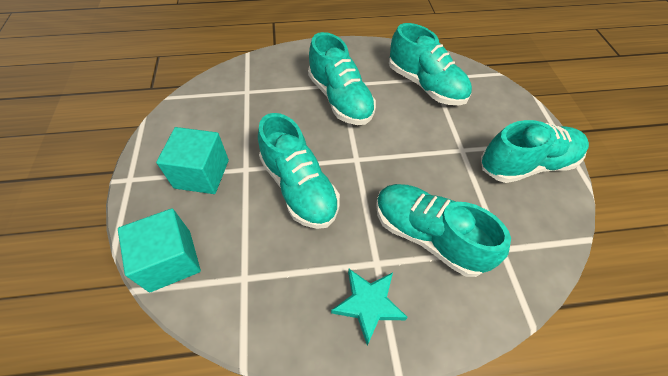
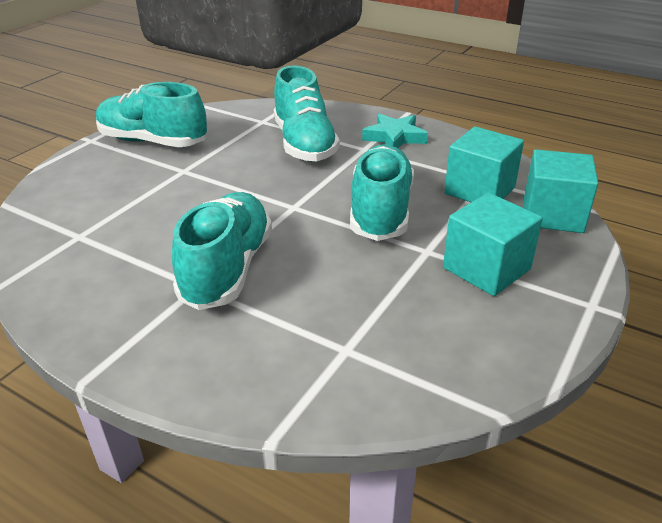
camera: 140 degrees left, 20 degrees down
turquoise shoe [389,23,472,105] -> none
none -> turquoise cube [444,127,524,202]

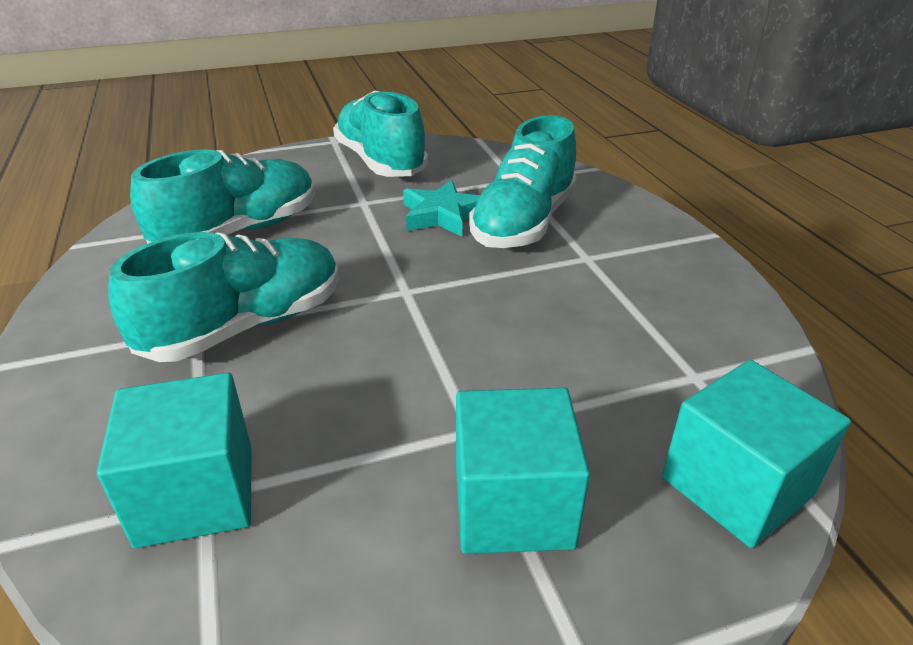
camera: 40 degrees right, 0 degrees up
turquoise shoe [350,144,414,241] -> turquoise shoe moved to [130,149,315,244]
turquoise star [362,113,428,148] -> turquoise star moved to [403,180,480,236]
turquoise cube [444,127,524,202] -> turquoise cube moved to [97,373,251,548]

